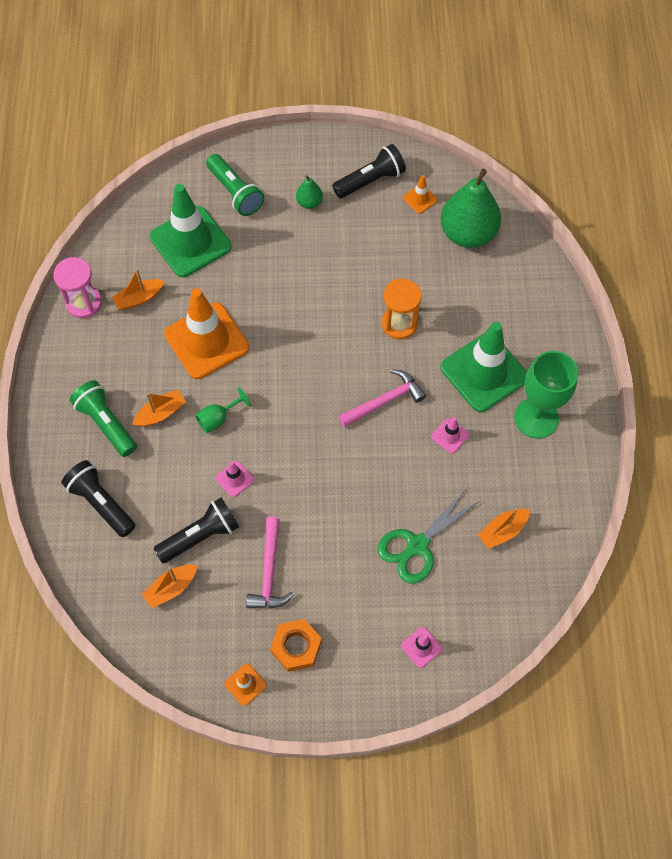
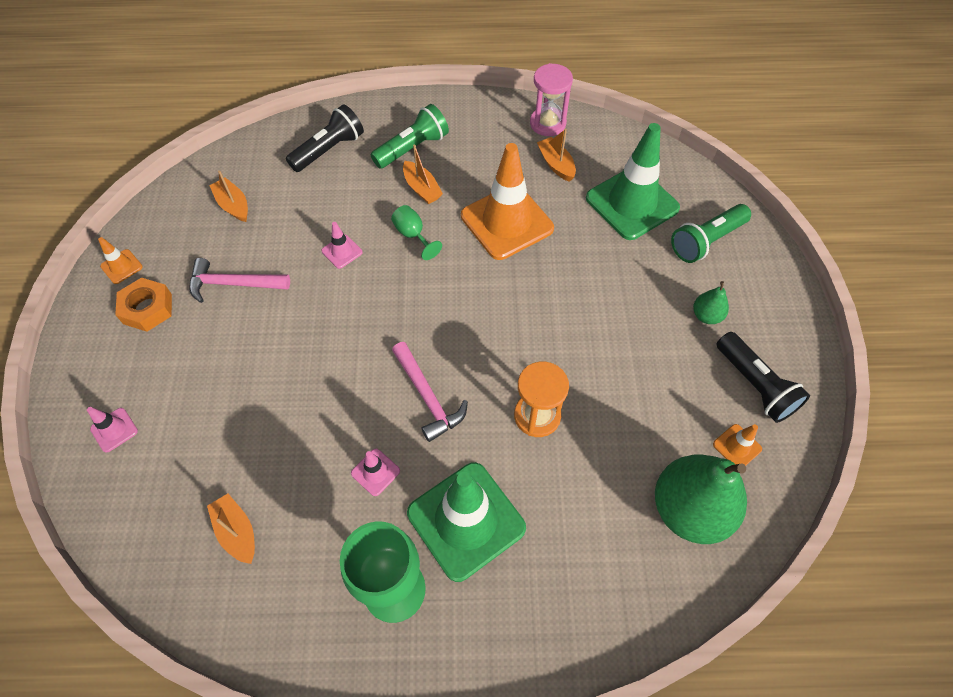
camera: 90 degrees right, 5 degrees down
black flashlight [154,497,239,563] -> none
green scissors [377,488,481,583] -> none

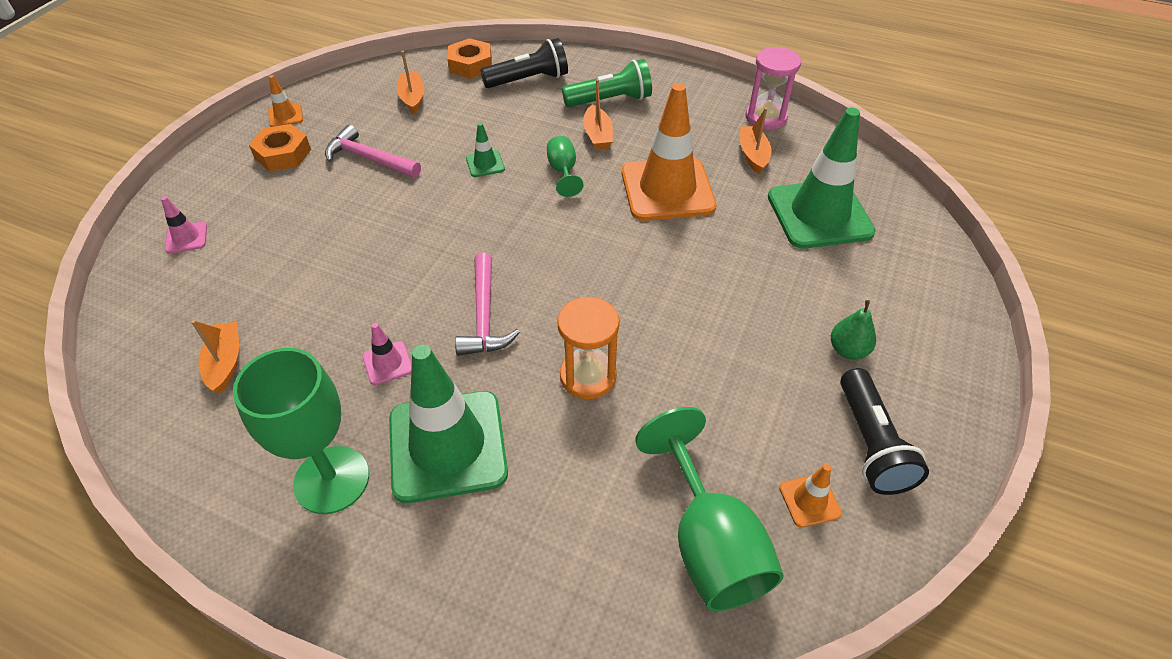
camera: 25 degrees right, 10 degrees down
pink traffic cone [322,222,363,269] -> green traffic cone [466,122,505,177]
green pear [655,455,747,544] -> green goblet [635,407,784,611]
green flashlight [671,204,751,263] -> none
none -> orange nut [447,38,492,79]

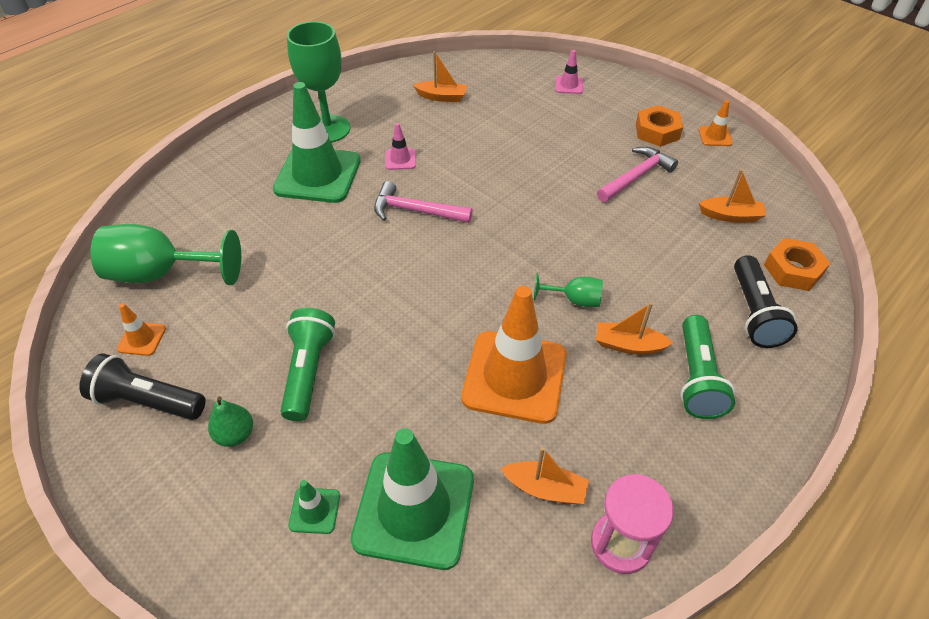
camera: 110 degrees right, 0 degrees up
green traffic cone [466,122,505,177] -> green traffic cone moved to [288,480,340,534]
orange hourglass [557,297,620,399] -> none
none -> green flashlight [280,308,335,421]

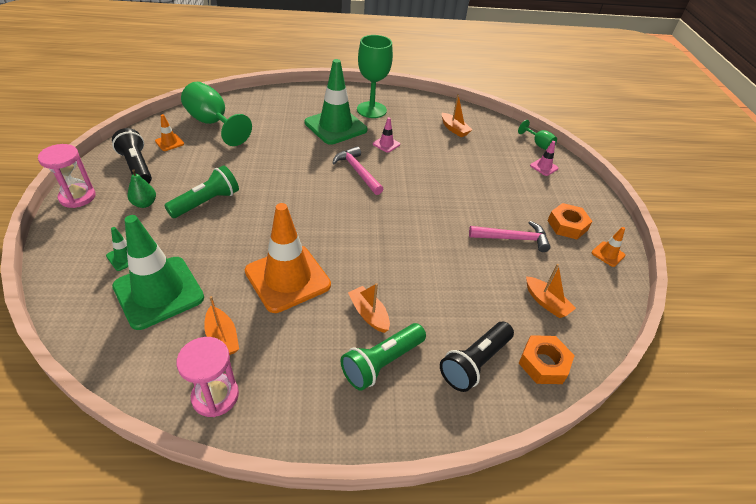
camera: 40 degrees right, 5 degrees down
green goblet [534,273,603,307] -> green goblet moved to [518,120,557,150]
none -> pink hourglass [38,144,96,208]

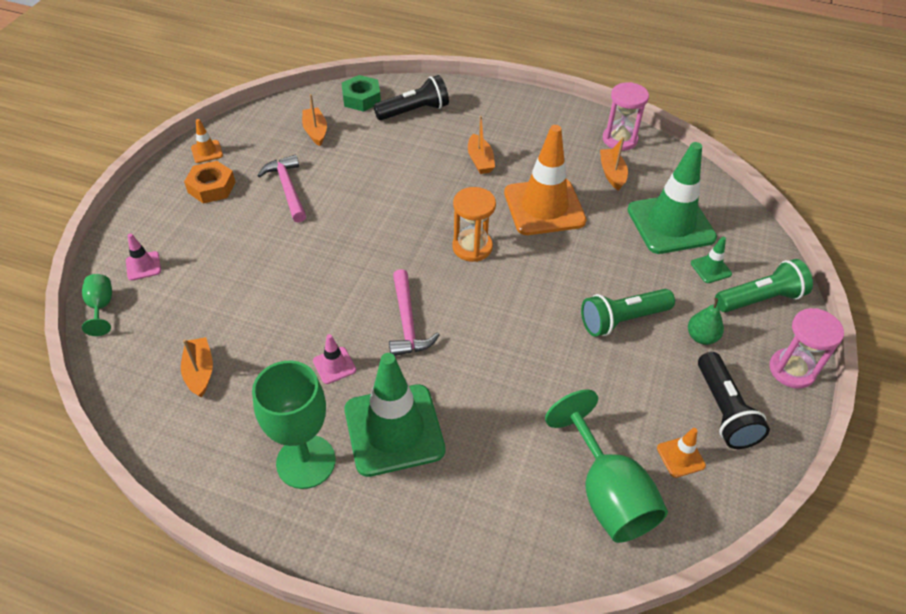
camera: 155 degrees left, 5 degrees up
green flashlight [341,323,426,391] -> green flashlight moved to [715,259,813,312]
pink hammer [469,221,550,252] -> pink hammer turned 45 degrees clockwise [257,155,306,223]
orange nut [519,335,575,384] -> green nut [342,75,381,112]
none -> orange hourglass [452,187,496,262]

